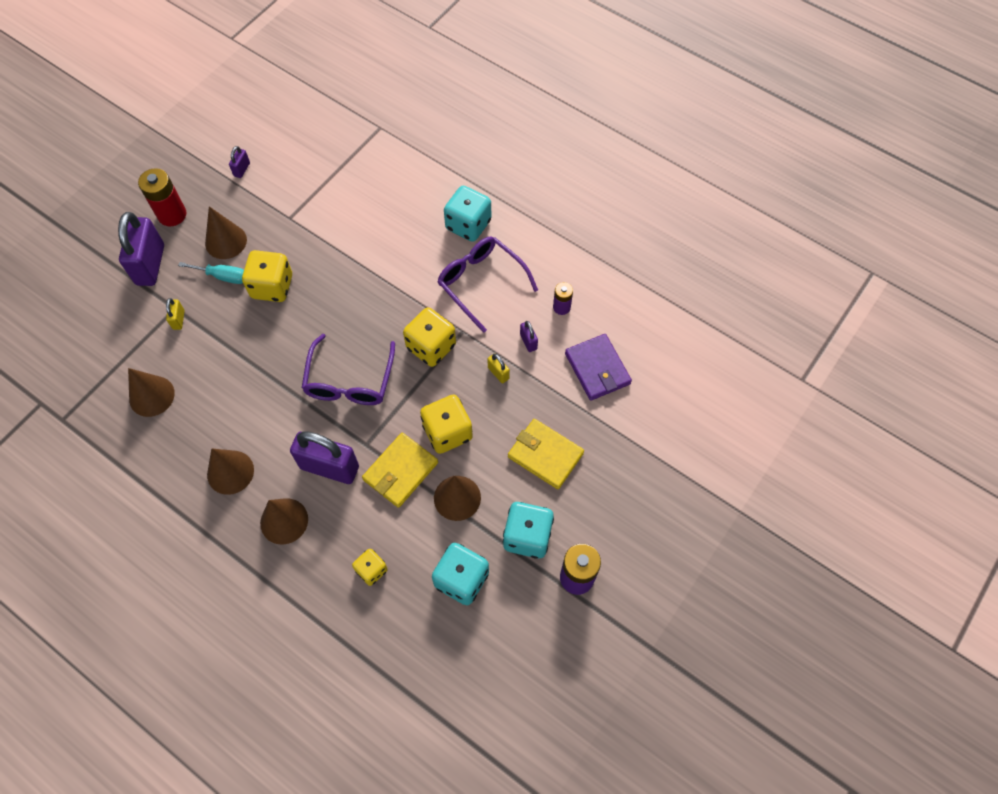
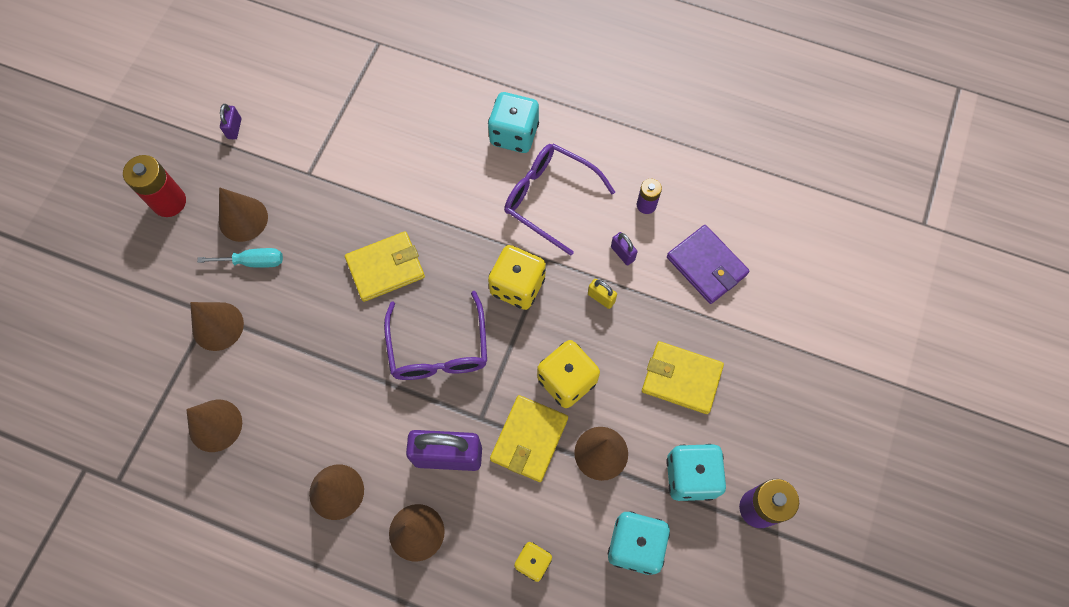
camera: 15 degrees left, 5 degrees up
purple padlock [118,212,164,286] -> none
yellow padlock [166,298,185,330] -> brown cone [190,302,244,351]
yellow dice [242,250,292,302] -> none
none -> yellow wallet [345,231,425,302]

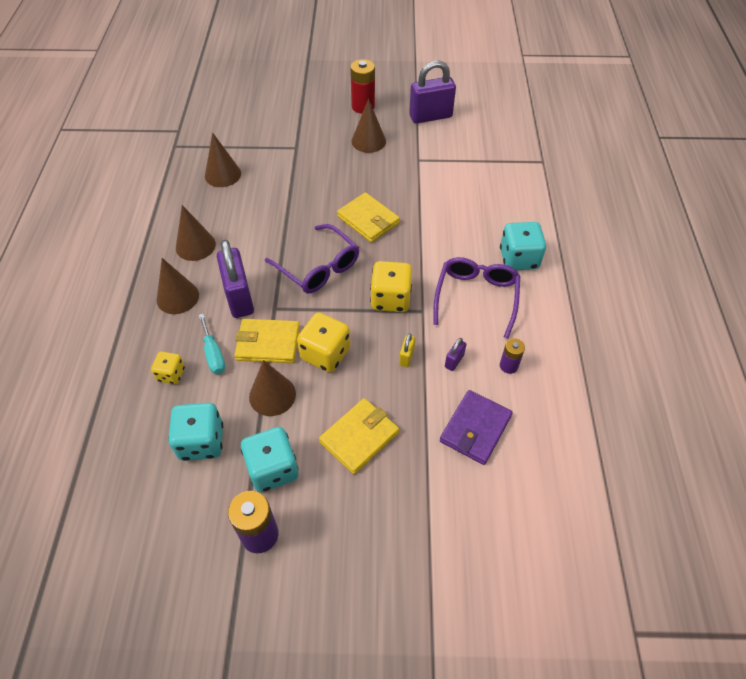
camera: 70 degrees right, 15 degrees down
brown cone [190,302,244,351] -> none
turquoise screwdriver [197,248,283,268] -> turquoise screwdriver moved to [199,314,225,374]
purple padlock [220,104,241,140] -> purple padlock [409,60,456,124], size x2.26
purple glasses [384,291,487,380] -> purple glasses turned 105 degrees counterclockwise [265,224,359,293]
yellow wallet [642,341,724,414] -> yellow wallet turned 45 degrees clockwise [319,398,399,474]

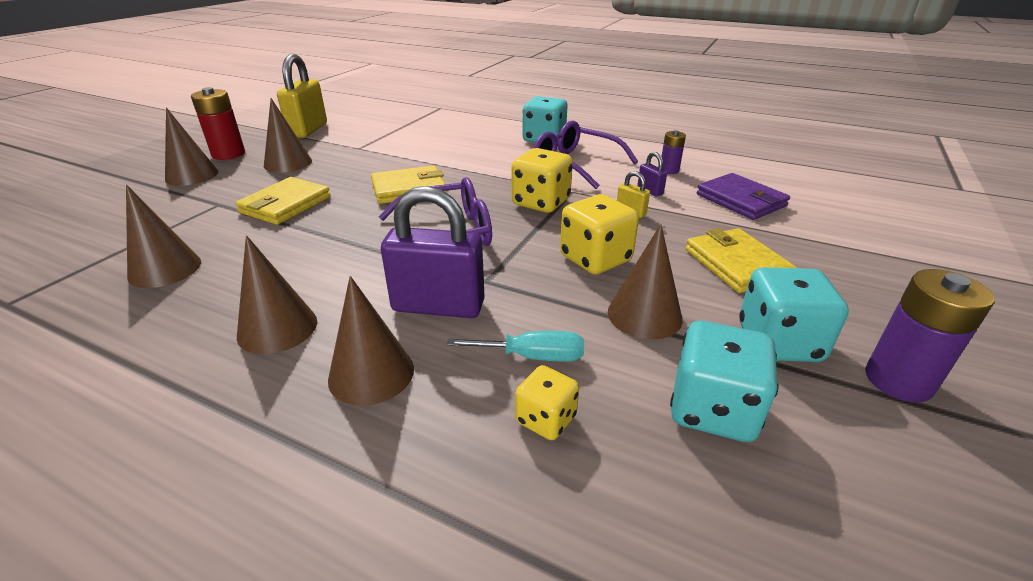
camera: 65 degrees left, 20 degrees down
yellow wallet [234,319,300,363] -> yellow wallet moved to [235,177,331,225]
purple padlock [409,60,456,124] -> yellow padlock [277,54,327,138]
none -> brown cone [165,107,218,186]

